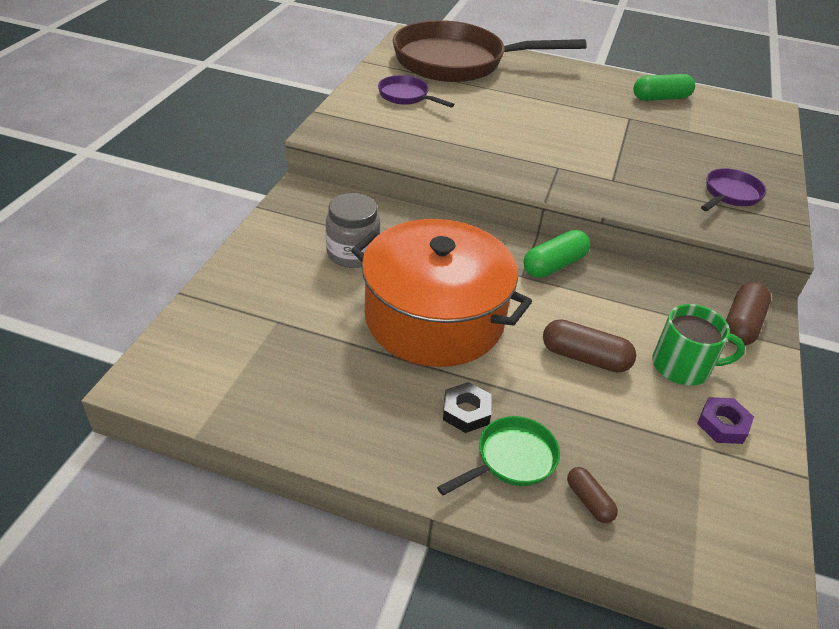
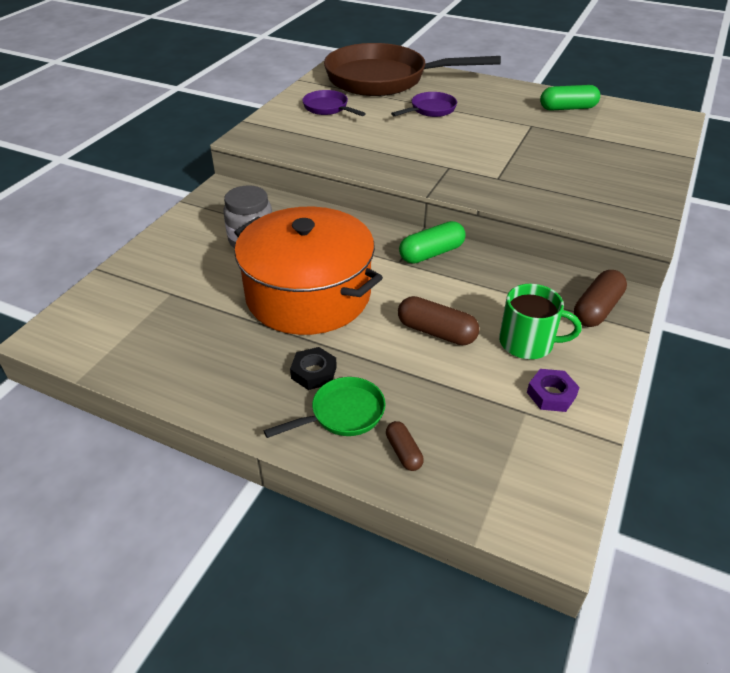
camera: 10 degrees right, 0 degrees up
purple pan [701,168,766,211] -> purple pan moved to [391,92,457,117]

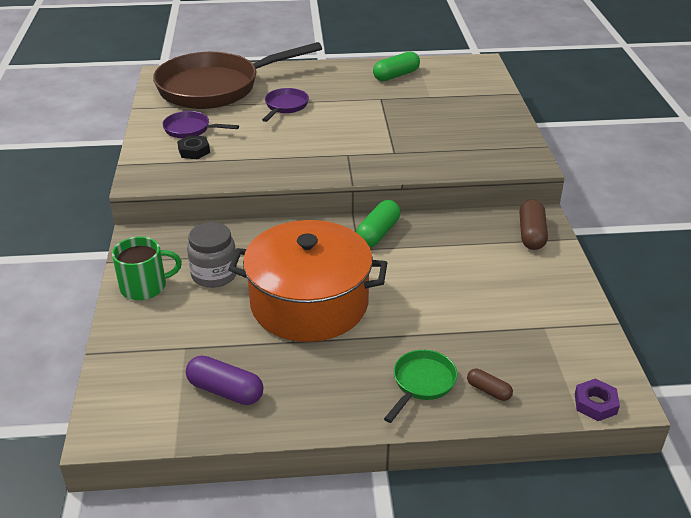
camera: 30 degrees left, 5 degrees down
black nut [290,347,337,390] -> black nut moved to [177,135,210,159]
brown capsule [398,296,479,345] -> none
green mug [499,284,581,359] -> green mug moved to [112,236,182,300]
purple nut [527,369,580,412] -> purple nut moved to [575,378,620,421]
none -> purple capsule [186,355,263,405]

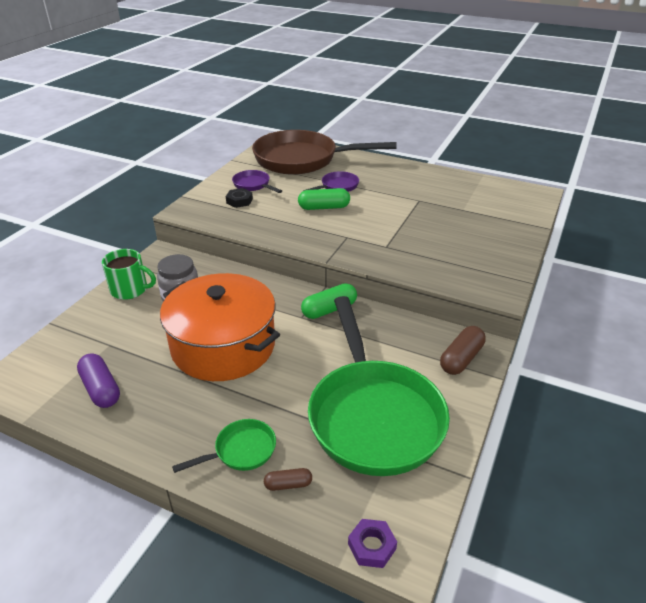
camera: 30 degrees right, 0 degrees up
green capsule [373,51,420,81] -> green capsule moved to [298,188,350,210]
brown capsule [467,369,513,401] -> brown capsule turned 75 degrees counterclockwise [264,468,312,491]
none -> green pan [308,296,450,476]

